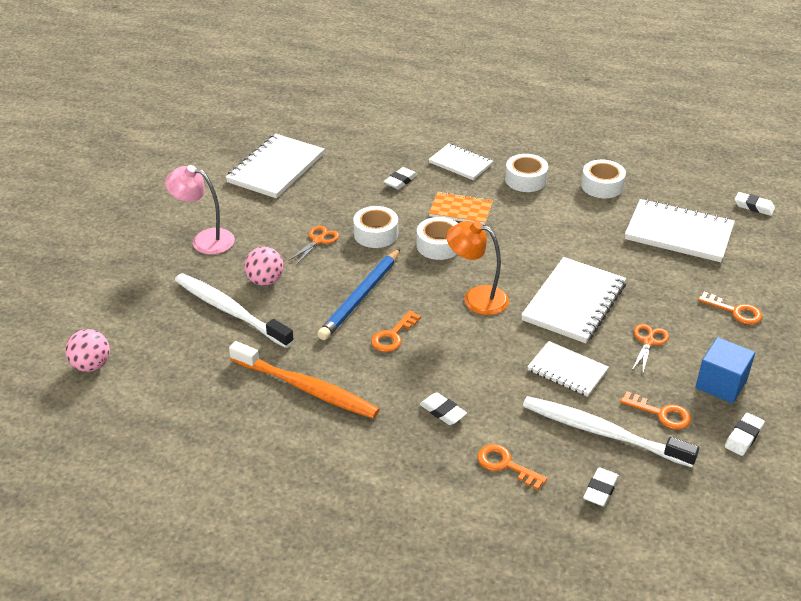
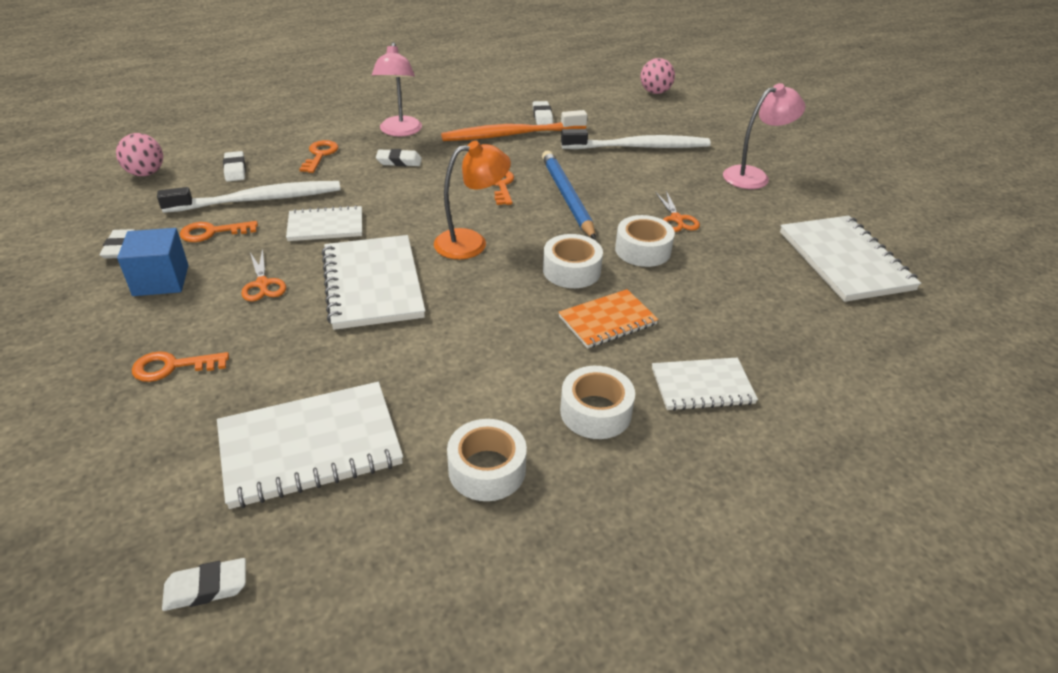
camera: 135 degrees right, 0 degrees up
pink ball [244,247,284,286] -> pink ball moved to [116,133,163,176]
white eraser [384,167,417,190] -> white eraser moved to [533,101,553,125]
orange key [477,444,547,490] -> orange key turned 75 degrees counterclockwise [299,140,339,173]
none -> pink lamp [372,42,422,136]

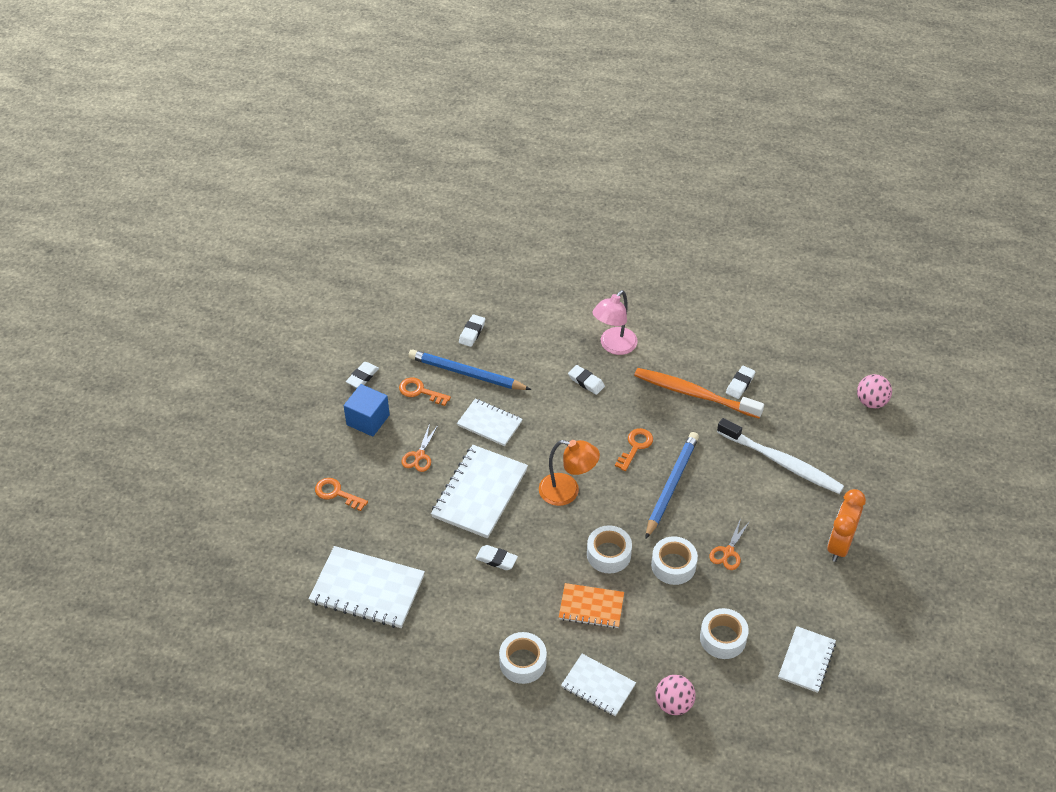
camera: 40 degrees right, 10 degrees up
pink ball [116,133,163,176] -> pink ball moved to [655,675,696,715]
white toothbrush [157,181,341,213] -> blue pencil [408,349,532,390]
white eraser [162,558,246,611] -> white eraser moved to [476,545,518,570]
orange key [299,140,339,173] -> none
white tape [447,419,527,501] -> white tape moved to [700,608,749,659]
pink lamp [723,83,805,189] -> orange clock [827,489,866,562]
white notebook [780,216,921,302] -> white notebook [778,626,836,693], size x0.61

